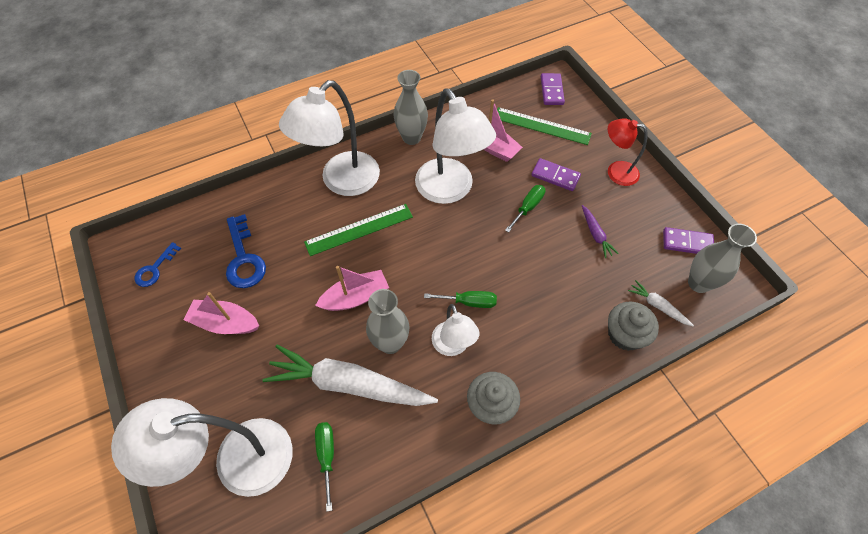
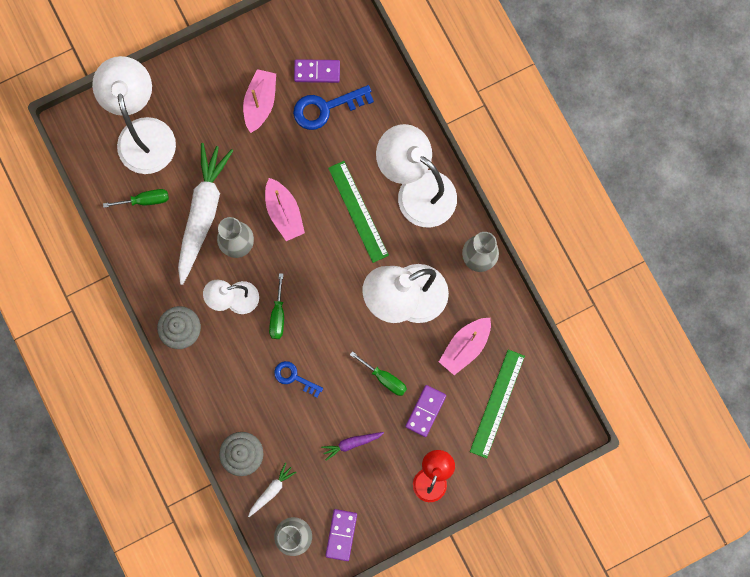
camera: 90 degrees right, 20 degrees up
blue key [135,242,181,287] -> blue key moved to [274,361,323,398]
purple domino [541,73,565,105] -> purple domino moved to [294,59,340,83]

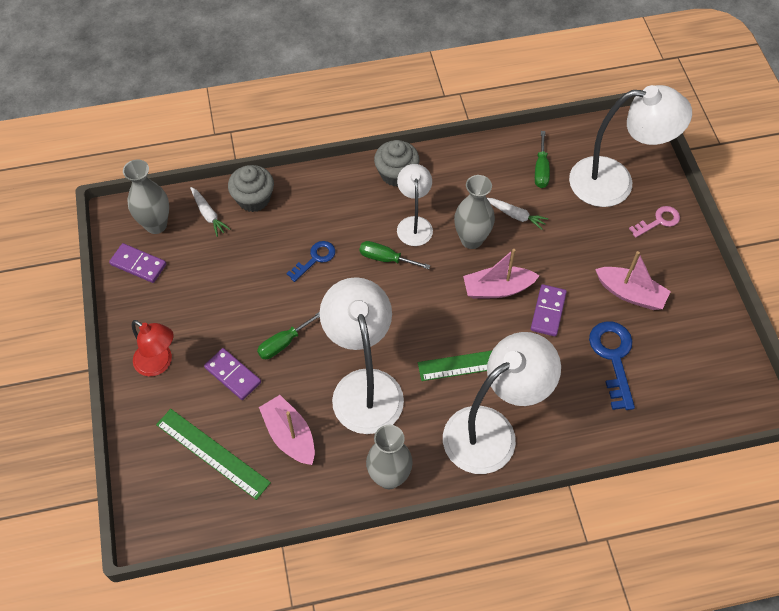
camera: 105 degrees right, 20 degrees down
white carrot [178,143,233,285] -> white carrot [487,198,548,230], size x0.43
purple domino [294,59,340,83] -> purple domino moved to [531,284,567,337]
purple carrot [321,432,384,461] -> none
none -> pink key [629,206,680,238]

